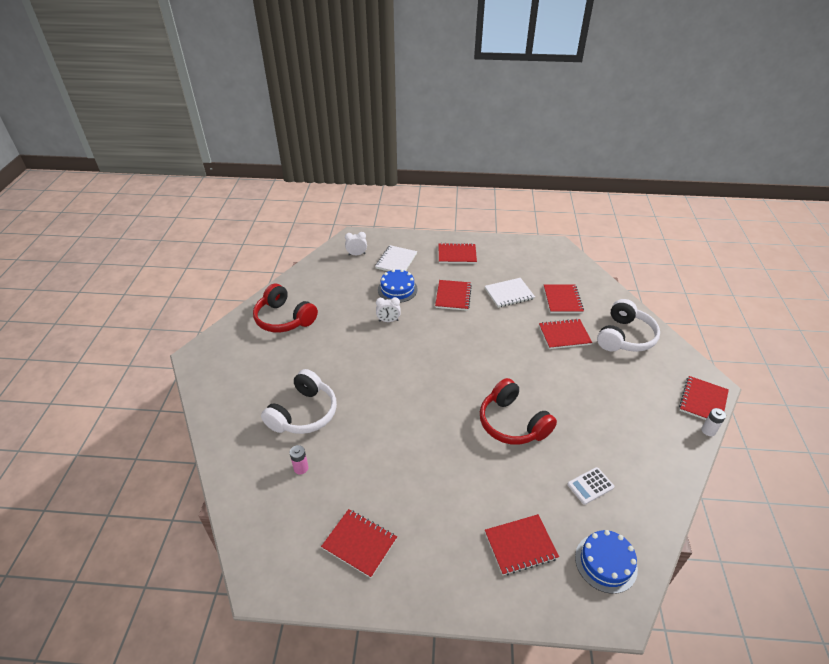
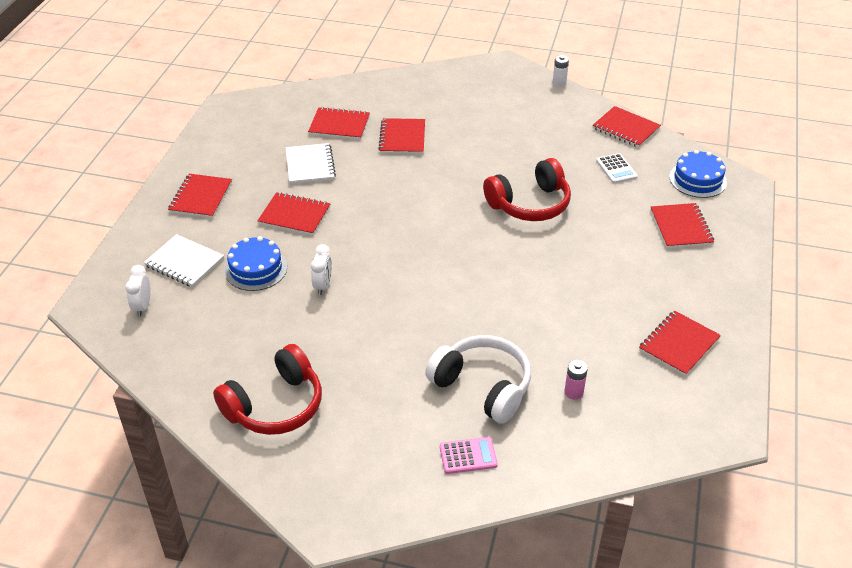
camera: 80 degrees left, 0 degrees up
white headphones [597,299,660,352] -> none
red notebook [679,376,729,420] -> red notebook moved to [593,106,661,148]
none -> pink calculator [440,437,498,474]

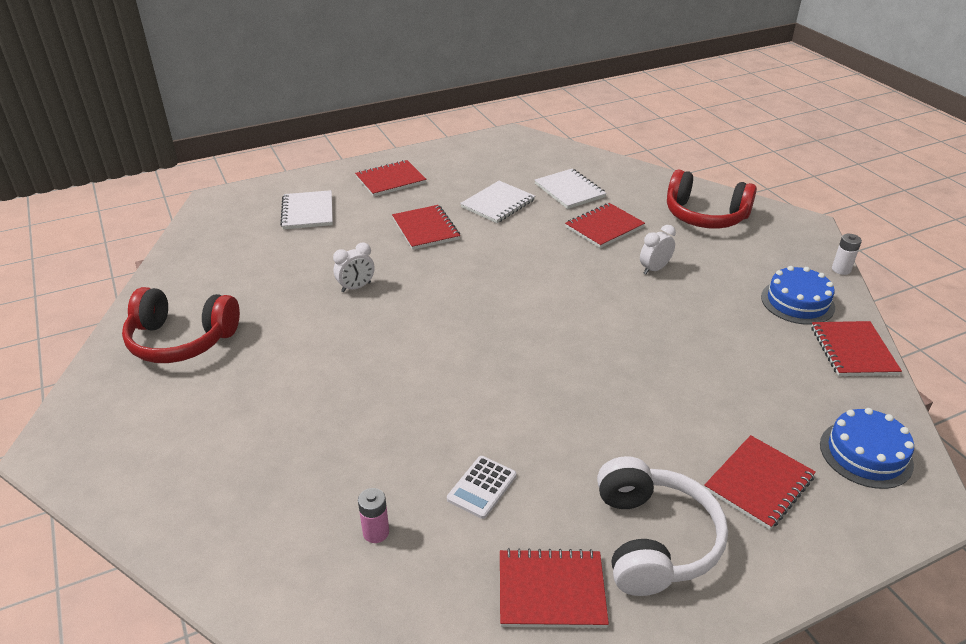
camera: 50 degrees right, 5 degrees down
white clock [125,265,150,317] -> white clock moved to [640,225,676,274]
blue cake [225,236,287,291] -> blue cake moved to [761,266,835,325]
red notebook [308,107,370,140] -> white notebook [535,169,607,209]
white headphones [425,335,531,424] -> white headphones moved to [597,456,728,596]
pink calculator [440,437,498,474] -> none
red headphones [483,158,571,221] -> red headphones moved to [667,170,757,228]
white calculator [596,153,638,183] -> white calculator moved to [447,456,517,519]

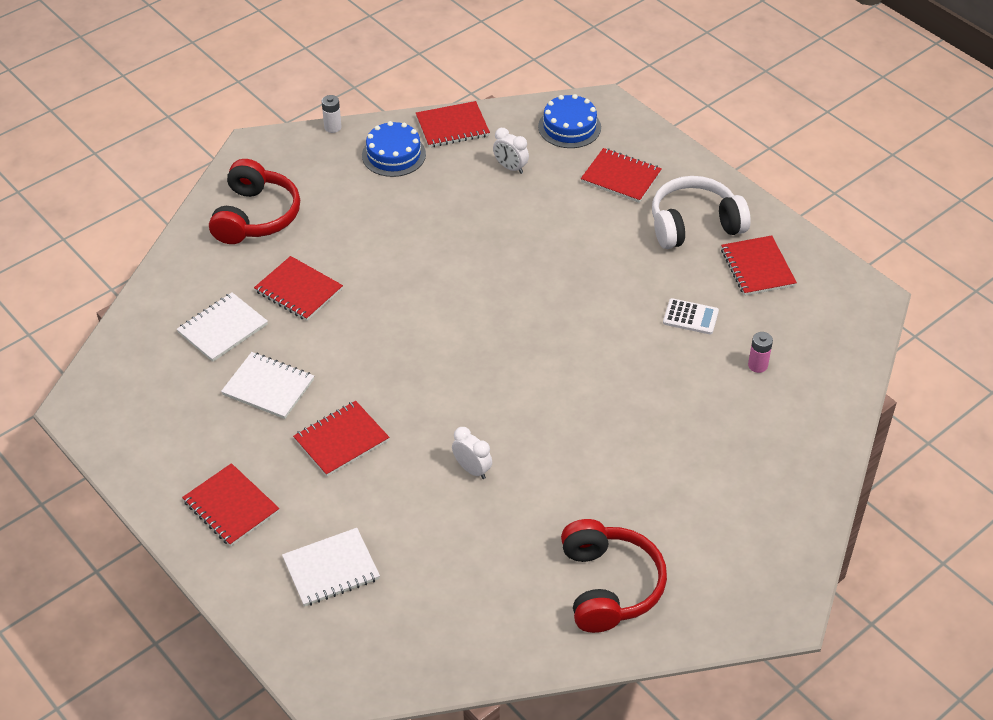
camera: 105 degrees left, 10 degrees up
white clock [640,225,676,274] -> white clock moved to [493,128,529,174]

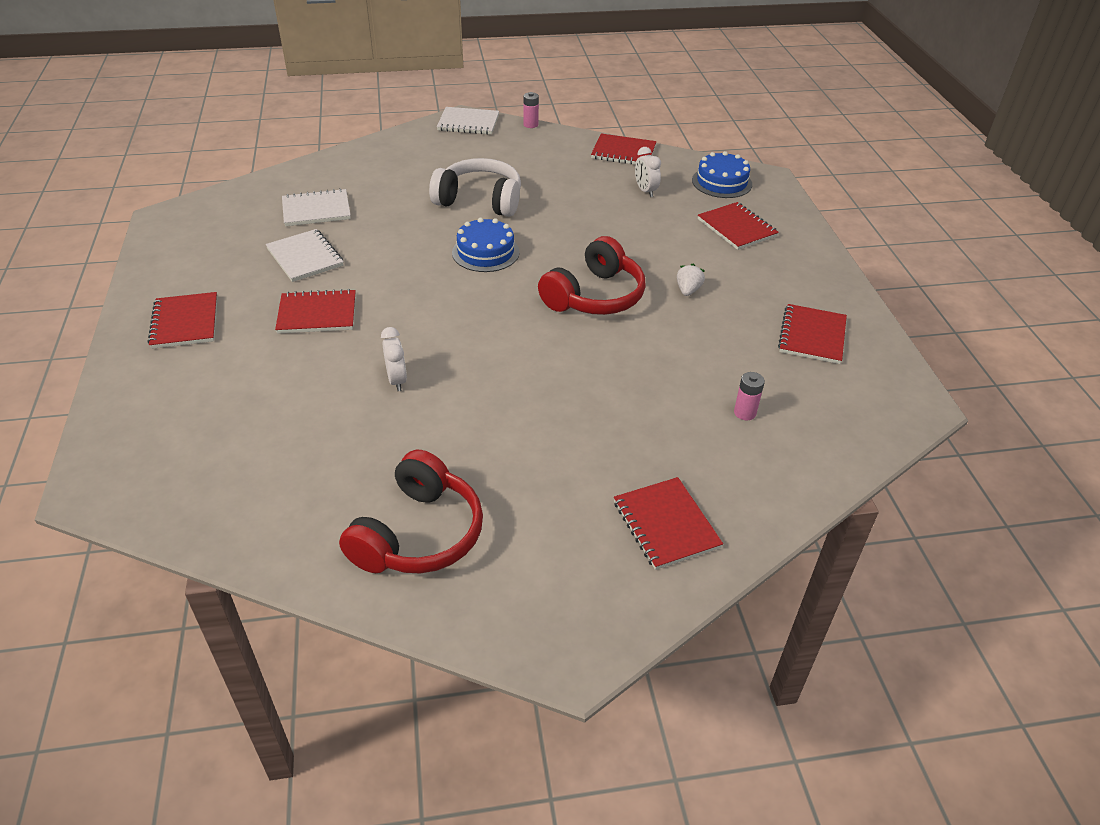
camera: 30 degrees right, 5 degrees down
red headphones [209,159,300,244] -> red headphones moved to [538,236,646,315]
red notebook [254,256,343,321] -> red notebook moved to [614,477,723,570]
white notebook [282,528,380,607] -> white notebook moved to [437,107,499,135]
white battery [322,95,342,133] -> pink battery [523,92,539,128]
blue cake [362,121,426,177] -> blue cake moved to [452,218,520,272]
white headphones [652,176,751,249] -> white headphones moved to [429,158,521,217]
white calculator [663,298,719,334] -> none
none -> white strawberry [677,264,705,296]

